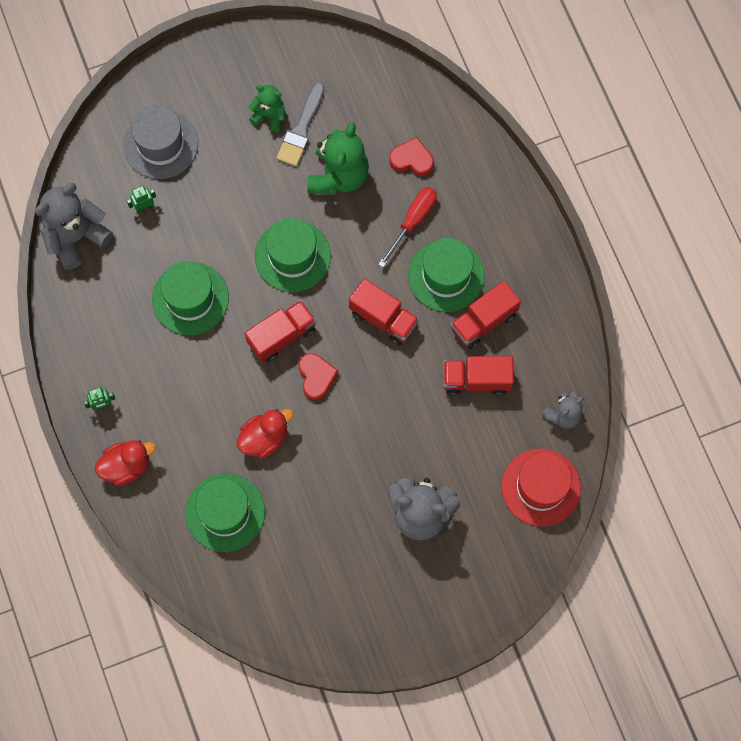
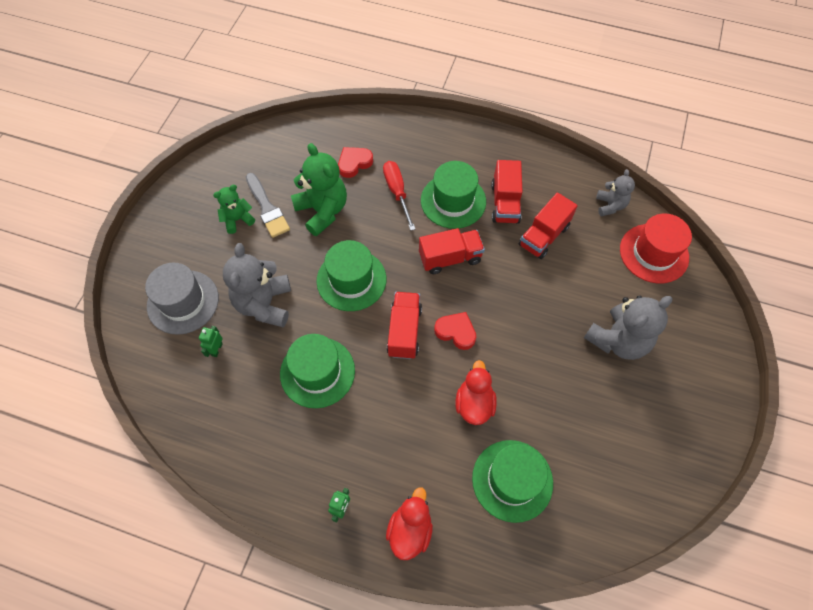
camera: 50 degrees left, 10 degrees down
grey teddy bear [35,183,113,270] -> grey teddy bear moved to [223,243,291,327]

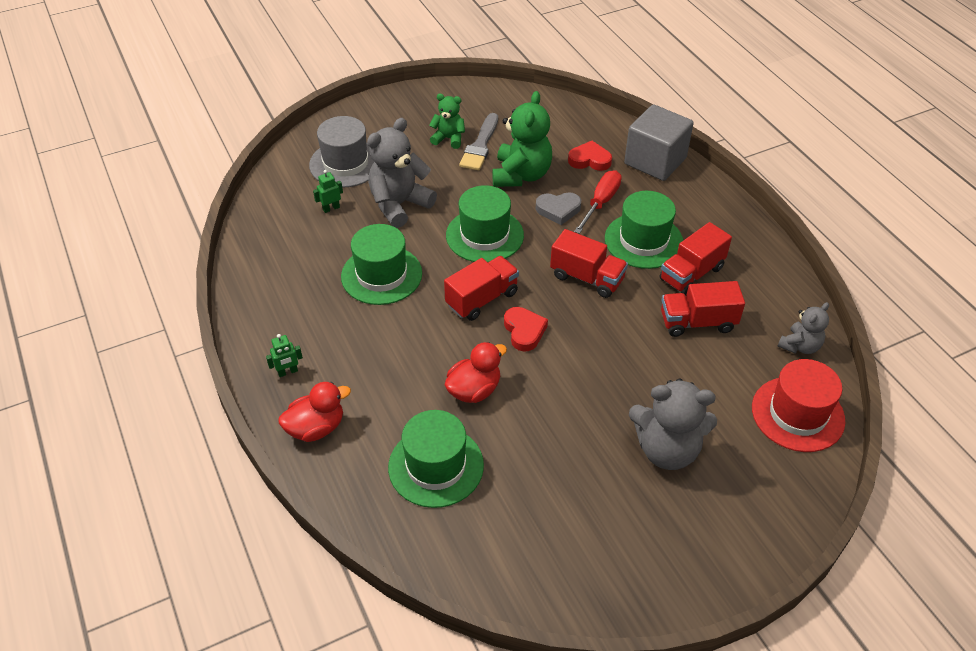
camera: 45 degrees right, 15 degrees down
none -> grey heart [536,192,581,225]
none -> grey cube [624,104,694,181]

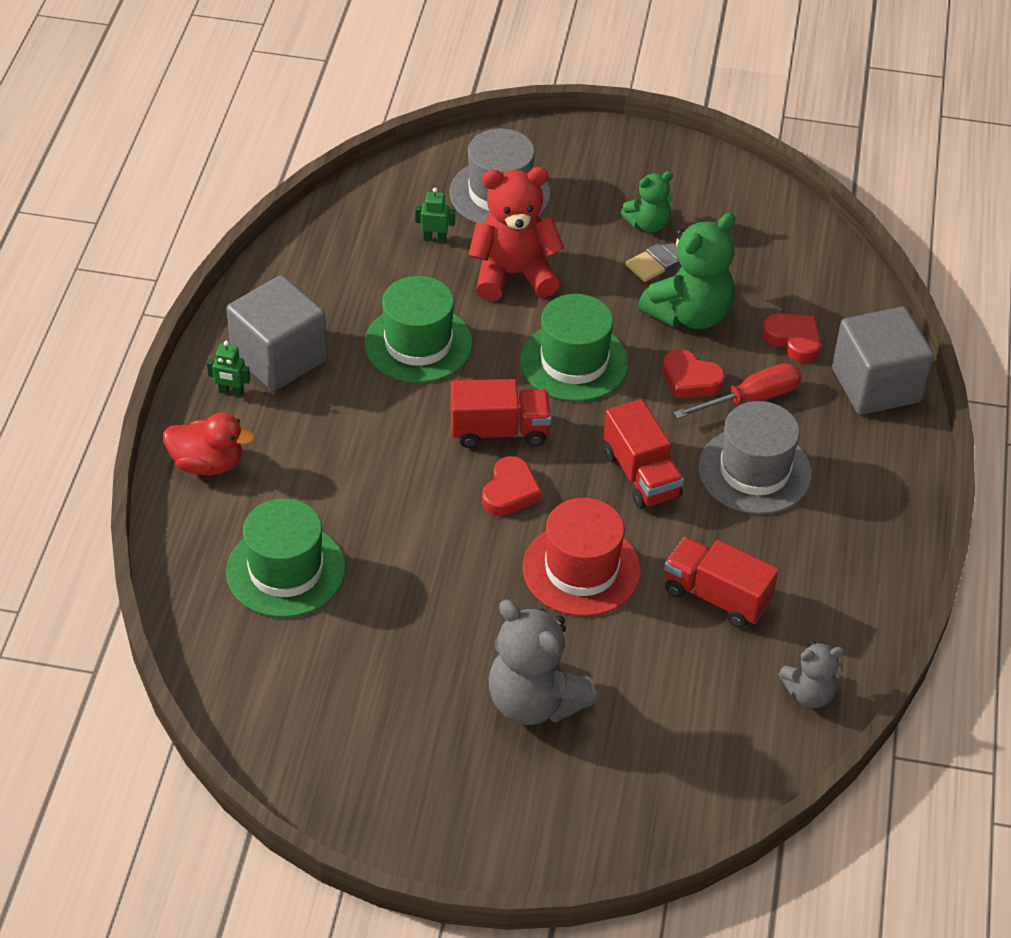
camera: 35 degrees right, 0 degrees up
grey teddy bear [367,118,437,228] -> red teddy bear [468,167,565,301]
green teddy bear [429,94,465,149] -> green teddy bear turned 105 degrees clockwise [620,171,673,233]
red duck [445,342,507,403] -> none
grey heart [536,192,581,225] -> red heart [662,349,725,399]
green hat [605,191,683,269] -> grey hat [698,401,812,514]
red truck [659,222,732,296] -> none
red hat [752,359,845,452] -> red hat moved to [523,498,641,616]
none -> grey cube [227,275,327,391]

